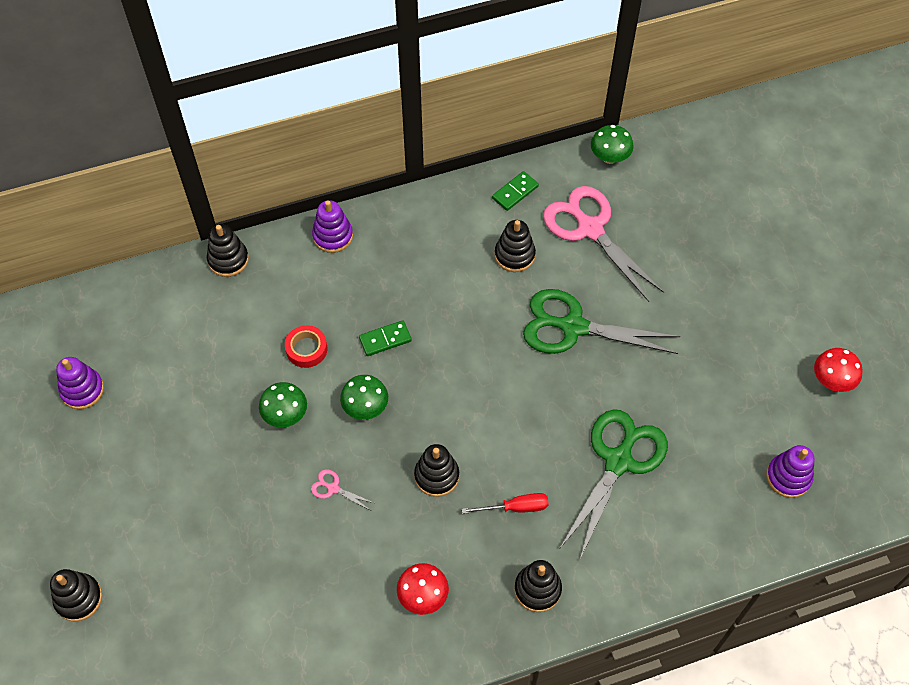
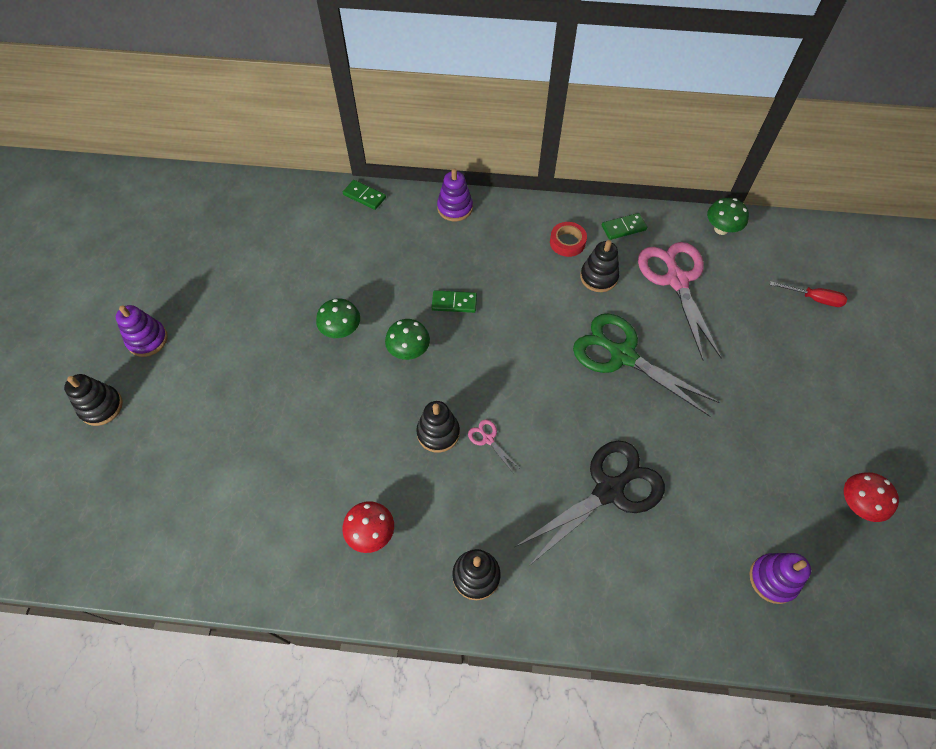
camera: 25 degrees right, 0 degrees up
purple stacking toy [56,357,104,409] -> purple stacking toy moved to [116,305,168,357]
black stacking toy [207,224,249,277] -> green domino [343,180,386,210]
red tape [285,325,327,368] -> red tape moved to [550,222,587,257]
pink scissors [311,469,374,510] -> pink scissors moved to [468,419,519,471]
red screwdriver [462,493,549,514] -> red screwdriver moved to [770,281,847,307]
green scissors [560,409,668,559] -> black scissors [515,441,665,567]

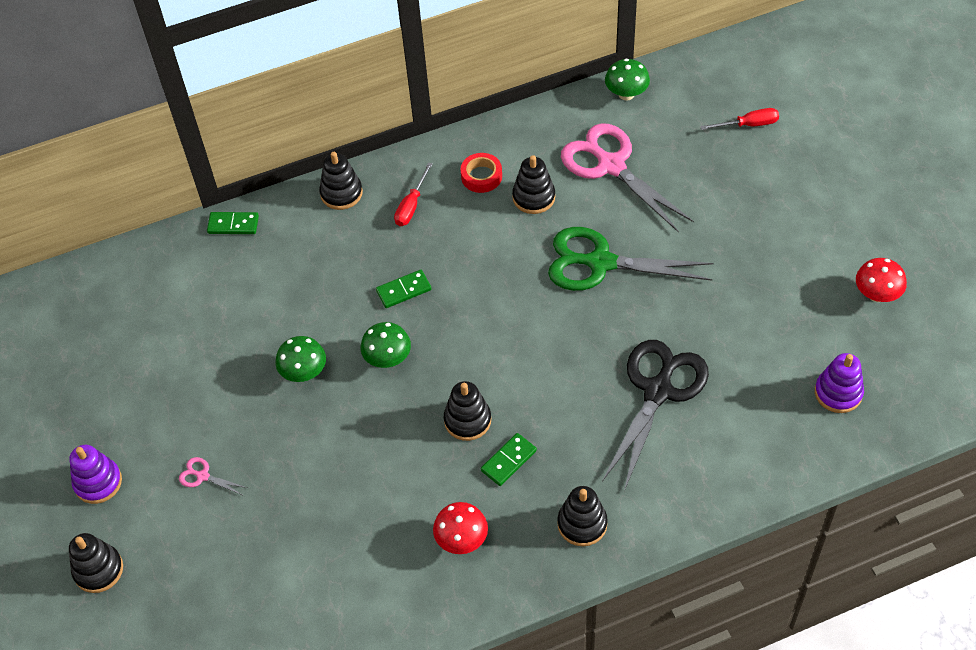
camera: 25 degrees left, 5 degrees down
purple stacking toy [437,169,473,221] -> black stacking toy [319,152,363,210]
pink scissors [468,419,519,471] -> pink scissors moved to [179,457,247,495]
green domino [602,213,647,240] -> green domino moved to [481,433,537,486]
none -> red screwdriver [394,162,433,226]

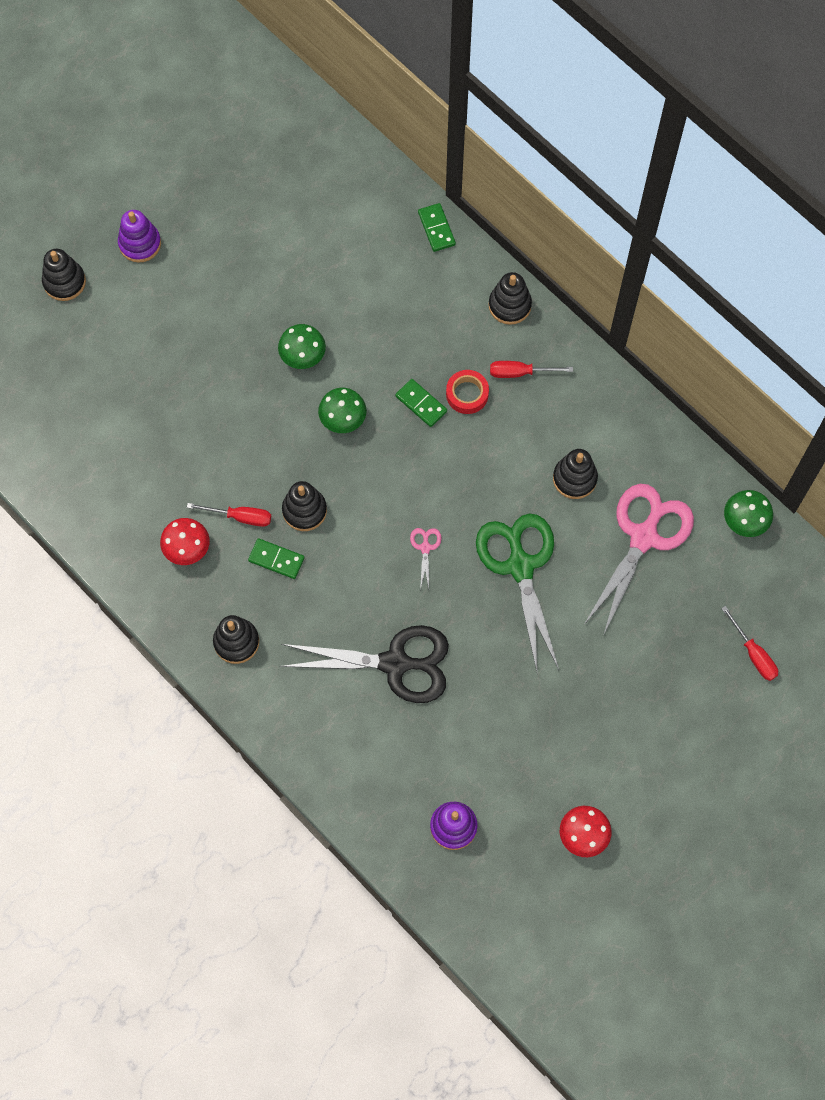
camera: 65 degrees right, 15 degrees up
pink scissors [179,457,247,495] -> pink scissors moved to [410,528,442,590]
red tape [460,153,502,193] -> red tape moved to [446,370,489,414]
none -> red screwdriver [187,503,271,527]

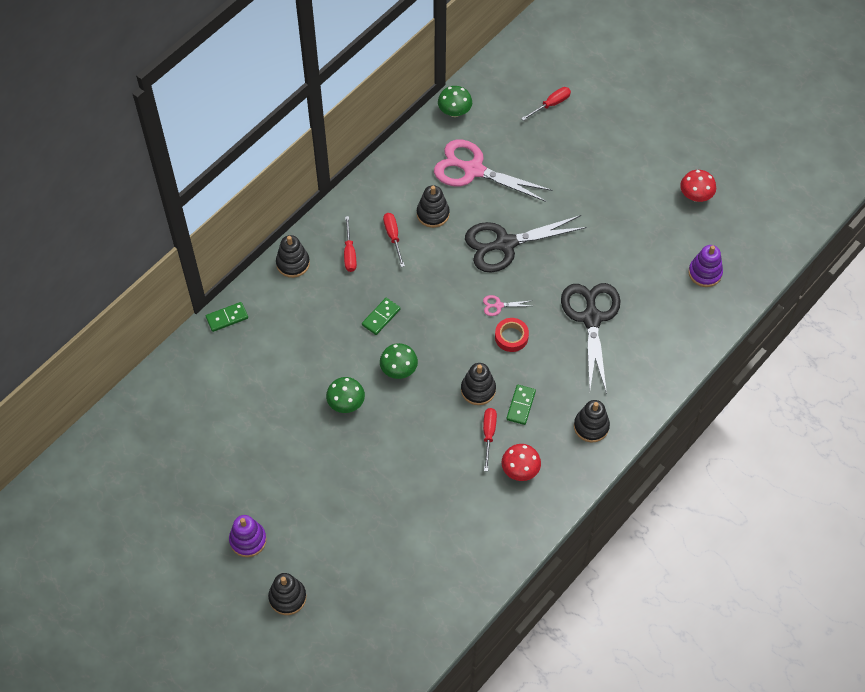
camera: 95 degrees left, 10 degrees down
red tape [446,370,489,414] -> red tape moved to [495,318,529,352]
green scissors [476,514,559,671] -> black scissors [465,215,587,272]
none -> red screwdriver [383,213,405,267]

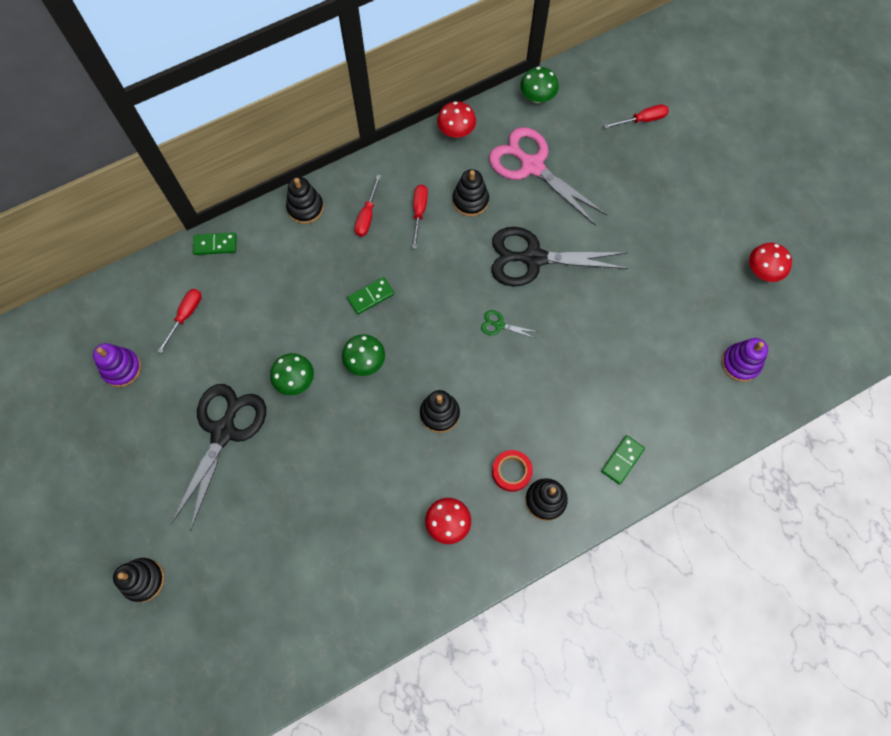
camera: 20 degrees right, 10 degrees up
purple stacking toy [229,515,267,557] -> purple stacking toy moved to [93,343,141,387]
pink scissors [483,295,533,316] -> green scissors [481,310,537,338]
red screwdriver [483,408,497,471] -> red screwdriver moved to [157,289,202,353]
red tape [495,318,529,352] -> red tape moved to [492,450,533,492]
green domino [506,385,536,425] -> green domino moved to [601,435,645,485]
black scissors [561,283,621,394] -> black scissors moved to [171,384,266,531]
none -> red mushroom [437,101,476,138]

